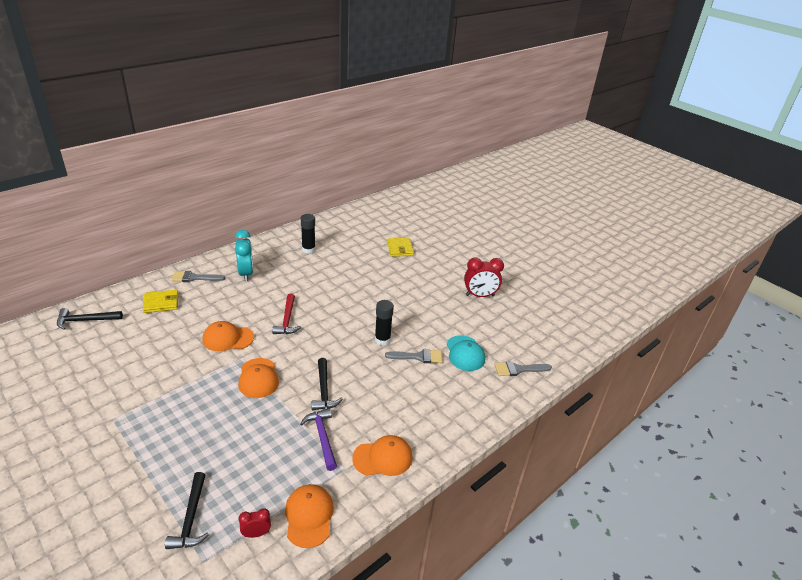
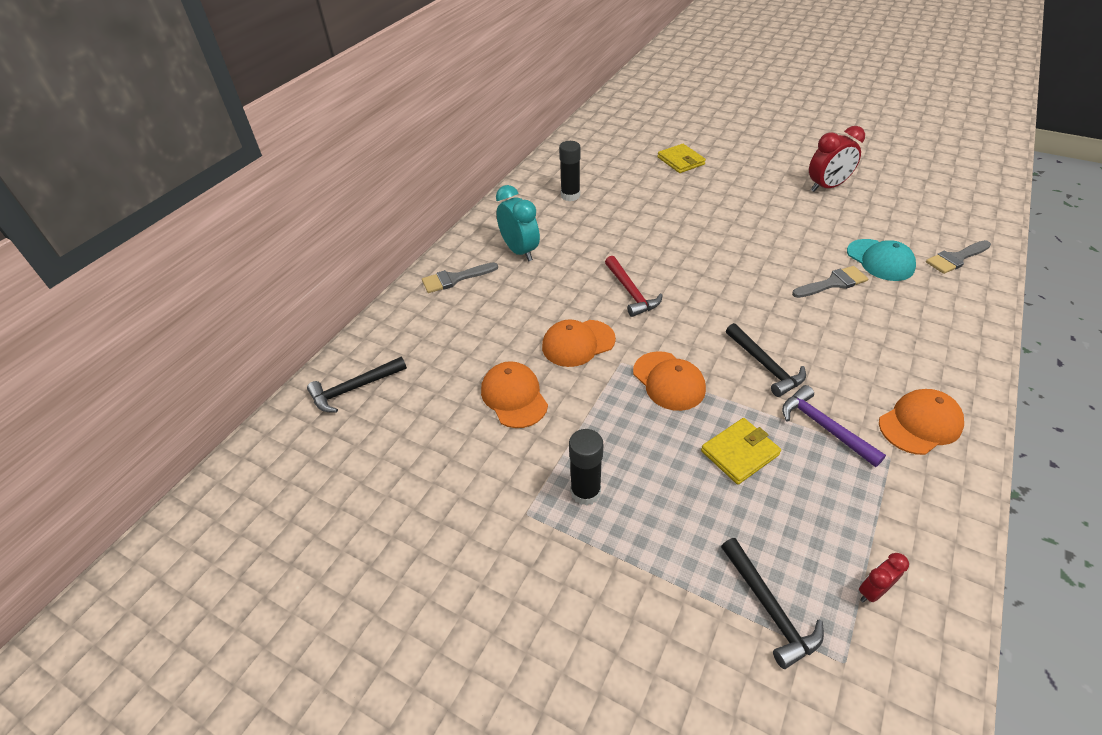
camera: 15 degrees left, 10 degrees up
yellow wallet [143,290,178,313] -> yellow wallet moved to [701,418,781,485]
orange cap [285,484,334,548] -> orange cap moved to [481,361,548,428]
black glue stick [375,300,394,345] -> black glue stick moved to [569,429,603,506]

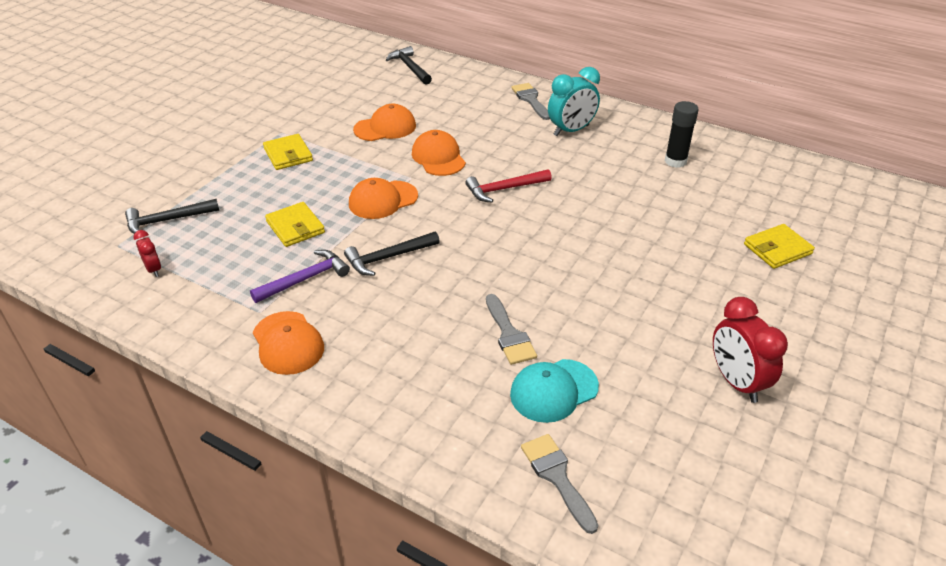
camera: 90 degrees right, 5 degrees down
black glue stick [569,429,603,506] -> yellow wallet [263,134,313,170]

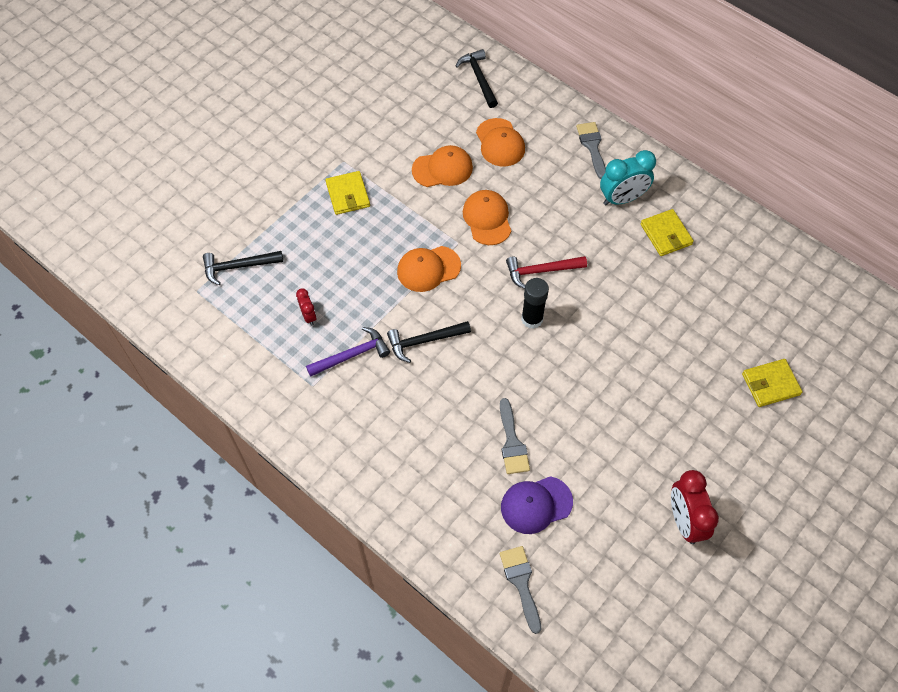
camera: 10 degrees right, 20 degrees up
red clock [133,230,161,277] -> red clock moved to [296,288,317,325]
orange cap [253,311,324,375] -> orange cap moved to [476,118,525,167]
yellow wallet [265,202,325,247] -> yellow wallet moved to [641,209,694,256]
turquoise cap [510,359,599,423] -> purple cap [501,476,573,534]
black glue stick [665,101,699,168] -> black glue stick moved to [521,278,549,329]

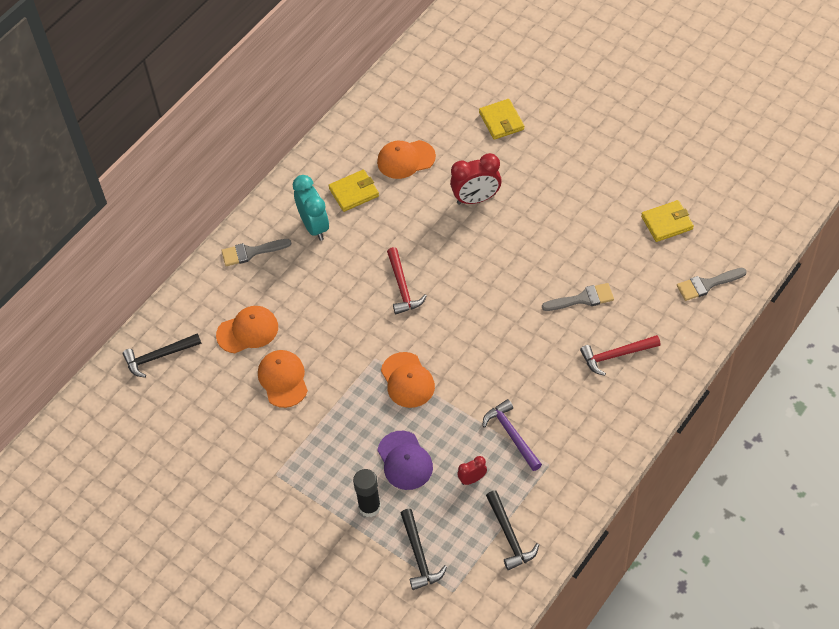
camera: 90 degrees left, 5 degrees down
yellow wallet [326,171,370,215] -> yellow wallet moved to [641,200,694,242]
black hammer [387,321,471,363] -> black hammer moved to [486,491,539,570]
orange cap [463,190,511,245] -> orange cap moved to [377,140,436,179]
purple cap [501,476,573,534] -> purple cap moved to [377,431,433,490]
black glue stick [521,278,549,329] -> black glue stick moved to [353,469,381,517]
red clock [671,470,719,544] -> red clock moved to [450,153,502,205]
none -> red hammer [580,335,661,376]

